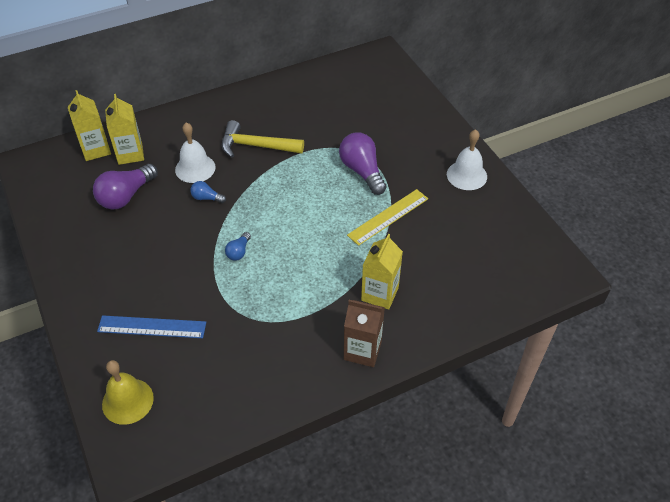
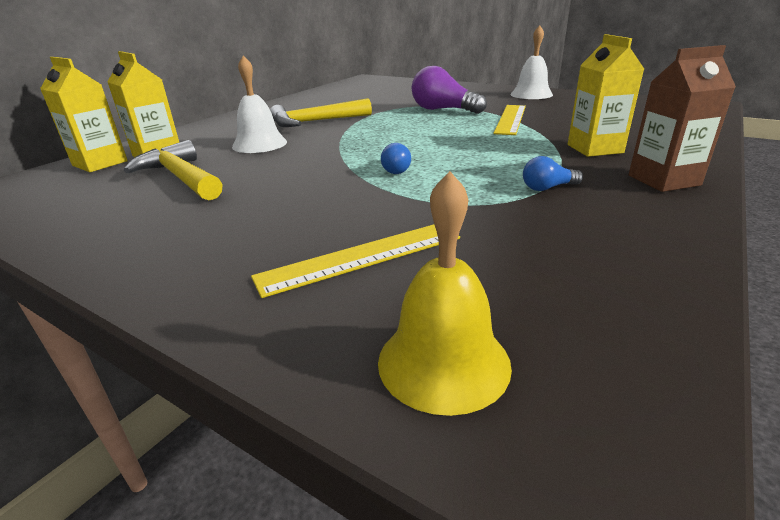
camera: 30 degrees left, 20 degrees down
purple light bulb [93,164,158,209] -> yellow hammer [124,140,223,200]
blue ruler [97,315,206,338] -> yellow ruler [251,224,460,298]
blue light bulb [190,181,226,203] -> blue light bulb moved to [523,156,583,191]

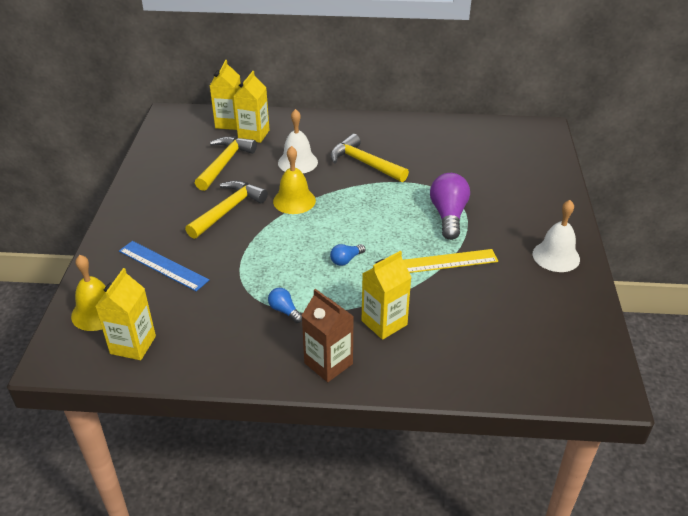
camera: 60 degrees right, 10 degrees up
yellow ruler [251,224,460,298] -> blue ruler [119,241,209,291]
blue light bulb [381,143,411,174] -> blue light bulb moved to [330,244,365,266]
none -> yellow carton [95,268,156,360]
none -> yellow hammer [185,180,268,239]
none -> yellow bell [273,146,316,214]

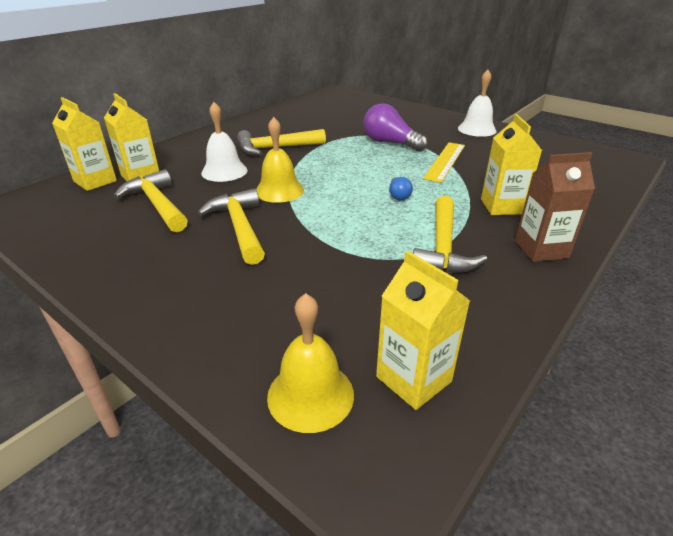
camera: 55 degrees left, 5 degrees down
blue ruler [119,241,209,291] -> none
blue light bulb [268,288,302,323] -> yellow hammer [413,196,487,273]

